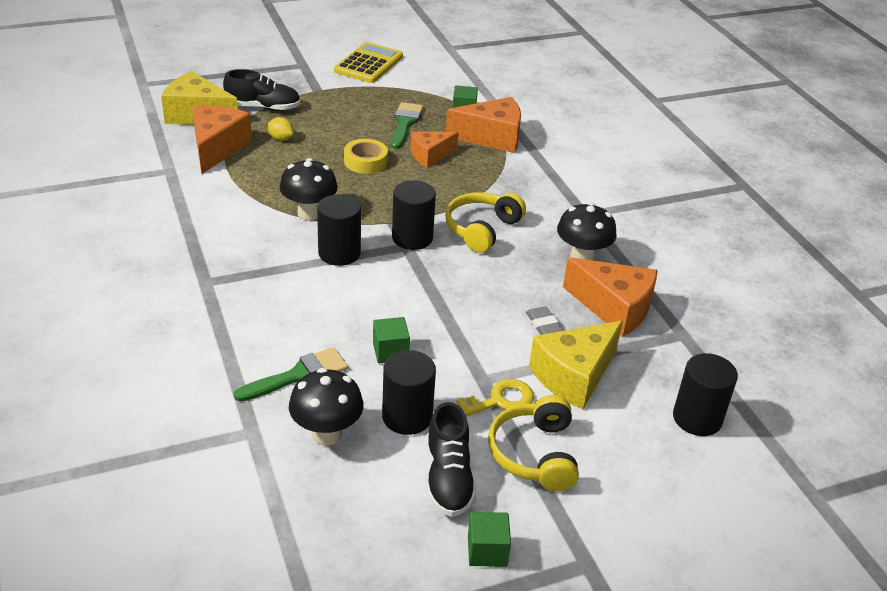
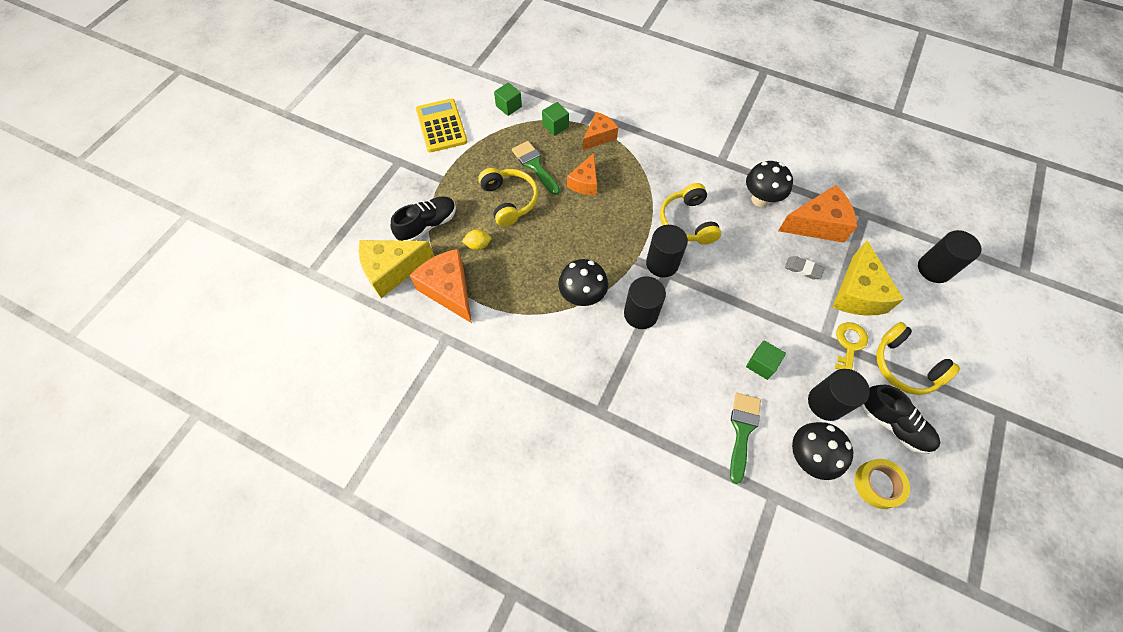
camera: 40 degrees left, 25 degrees up
yellow tape [344,139,388,174] -> yellow tape moved to [855,459,910,509]
orange cheese [446,97,521,153] -> orange cheese [583,112,618,150], size x0.63
green cube [468,512,511,567] -> green cube moved to [494,82,522,116]
none -> yellow headphones [478,168,538,227]

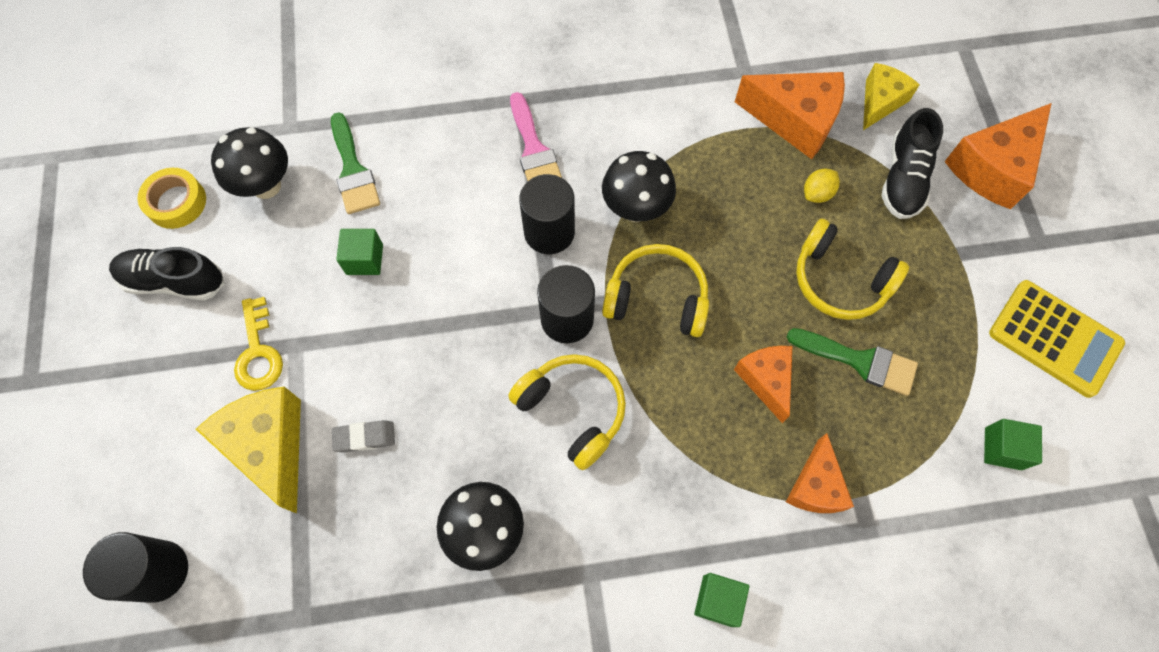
camera: 145 degrees right, 5 degrees up
yellow cheese [358,240,435,298] -> yellow cheese [863,63,920,130], size x0.63
green cube [542,102,569,136] -> green cube moved to [694,573,749,627]
orange cheese [778,185,857,243] -> orange cheese moved to [944,103,1052,209]
black cylinder [808,369,870,421] -> none
yellow headphones [876,322,960,395] -> yellow headphones moved to [602,244,709,337]
none -> pink brush [510,92,562,181]

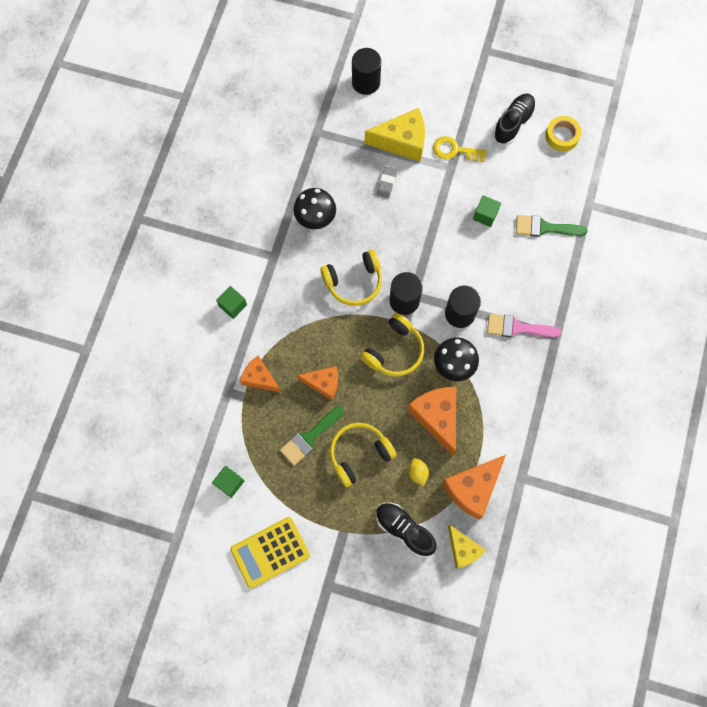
camera: 115 degrees right, 5 degrees up
black mushroom [211,127,288,199] -> none
orange cheese [944,103,1052,209] -> orange cheese moved to [407,387,456,456]

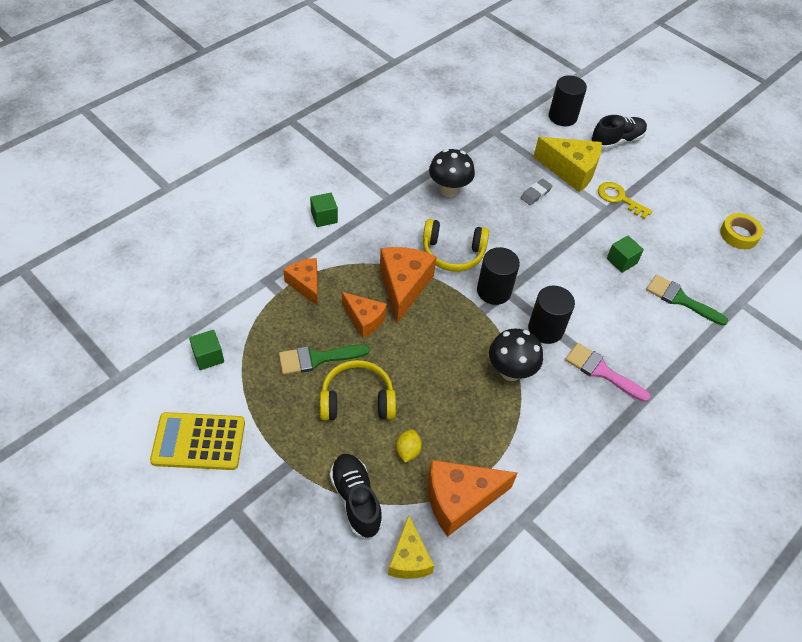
camera: 25 degrees right, 20 degrees down
yellow headphones [361,313,424,376] -> none
orange cheese [407,387,456,456] -> orange cheese moved to [380,247,437,323]
black shoe [493,94,536,145] -> black shoe moved to [591,115,647,150]

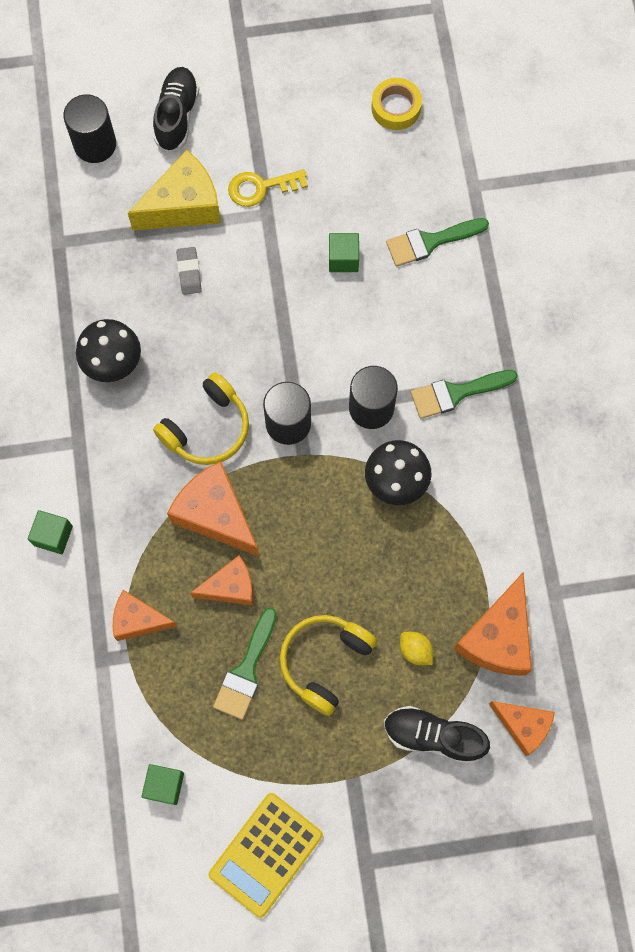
camera: 50 degrees left, 20 degrees up
yellow cheese [388,515,434,579] -> orange cheese [489,701,555,756]
pink brush [565,343,651,402] -> green brush [411,370,518,419]

